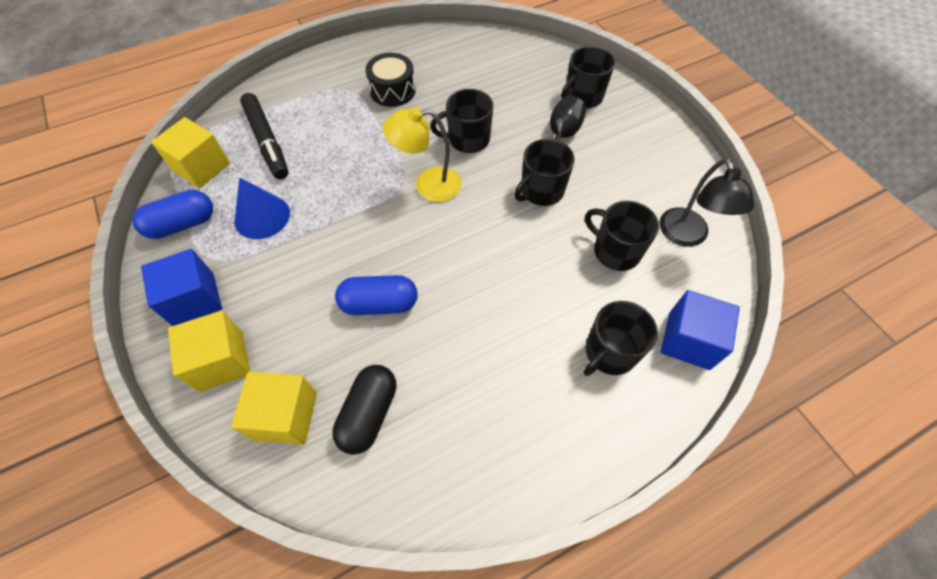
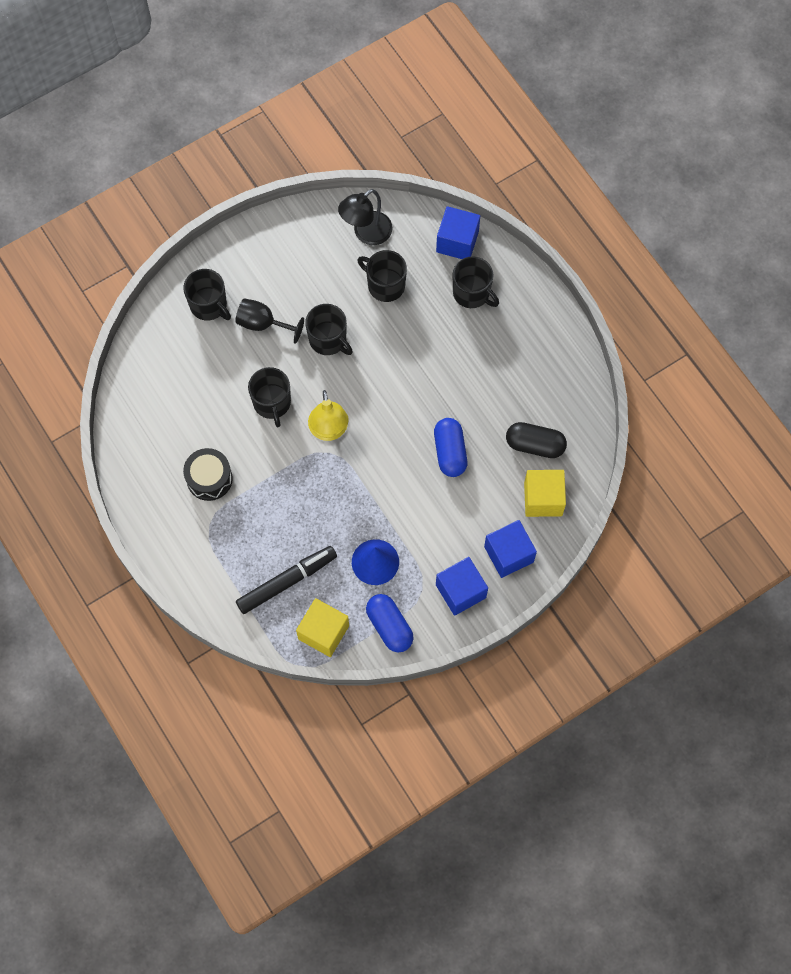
camera: 95 degrees left, 10 degrees up
yellow cube [168,311,250,392] -> blue cube [484,520,537,578]
black mug [585,201,659,271] -> black mug turned 90 degrees clockwise [357,250,407,302]
black lamp [659,158,754,247] -> black lamp turned 150 degrees clockwise [338,189,393,245]

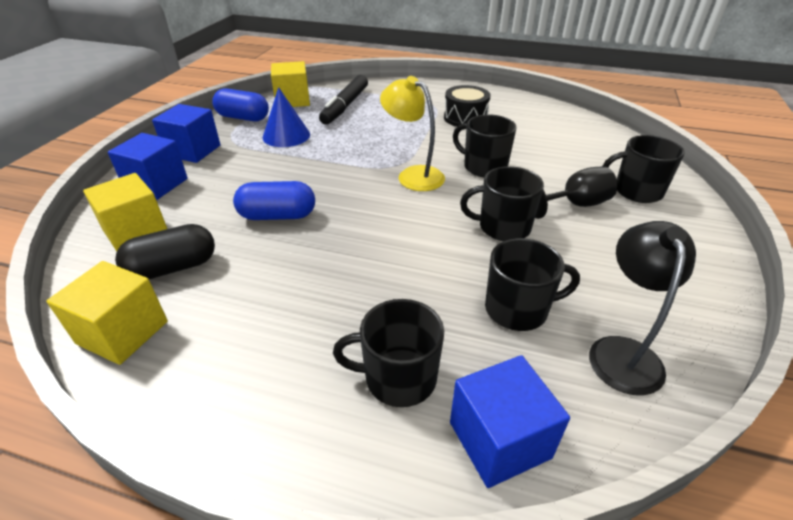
camera: 140 degrees right, 30 degrees down
blue capsule [434,418,467,477] -> blue capsule turned 45 degrees counterclockwise [233,181,315,220]
none -> yellow cube [47,261,168,365]

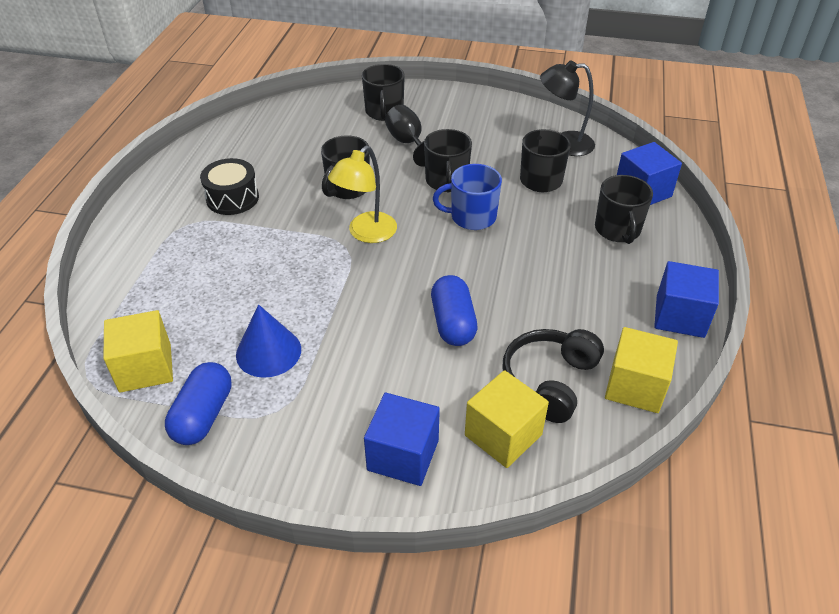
camera: 95 degrees left, 5 degrees up
black capsule [115,224,215,279] -> black headphones [502,329,604,423]
blue cube [152,104,220,163] -> blue cube moved to [654,261,719,338]
black marker [319,75,368,125] -> none
none -> blue mug [433,164,502,230]

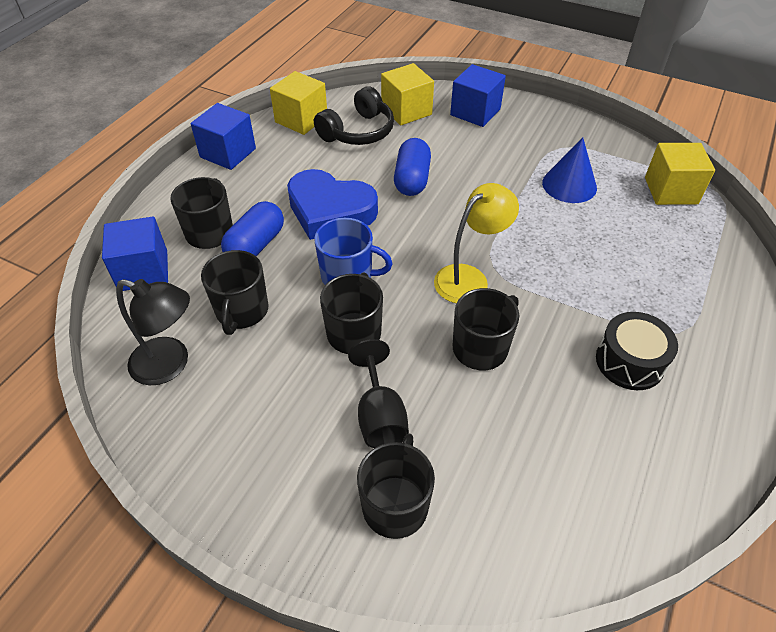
camera: 165 degrees left, 5 degrees up
blue capsule [165,362,232,445] -> blue capsule moved to [221,201,284,256]
none -> blue heart [287,169,378,240]

